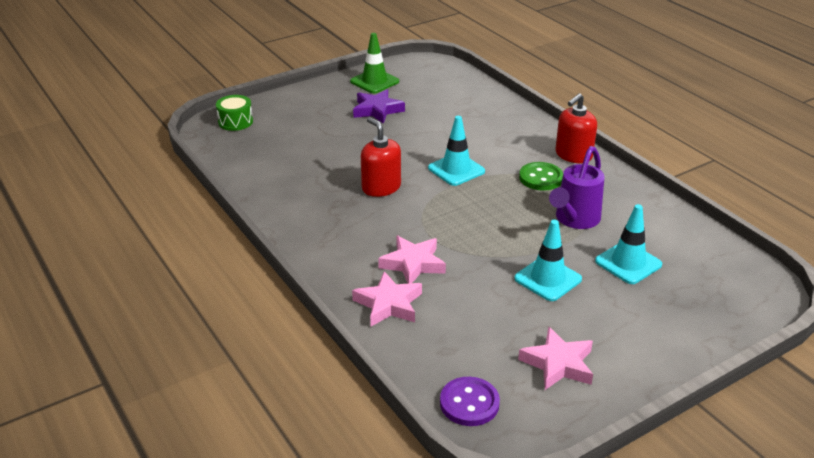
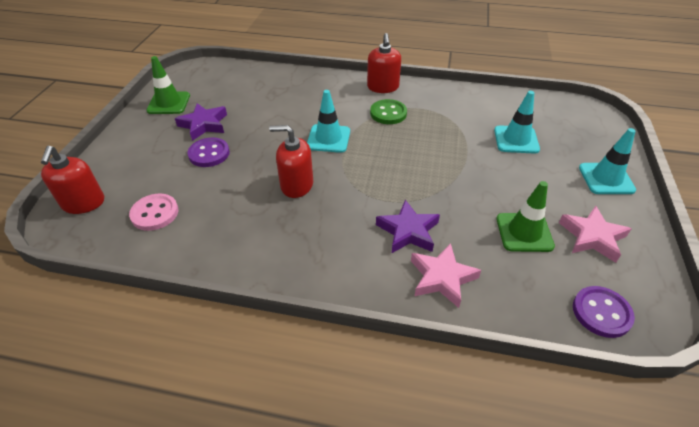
camera: 45 degrees left, 10 degrees up
green drum [216,95,253,131] -> red soap dispenser [41,146,104,214]
pink star [378,236,446,284] -> purple star [376,200,440,253]
turquoise traffic cone [514,220,582,301] -> turquoise traffic cone moved to [579,128,636,194]
purple watering can [549,146,605,229] -> none
none -> pink button [129,194,178,231]
none -> purple button [187,138,230,167]
none -> green traffic cone [496,181,555,252]

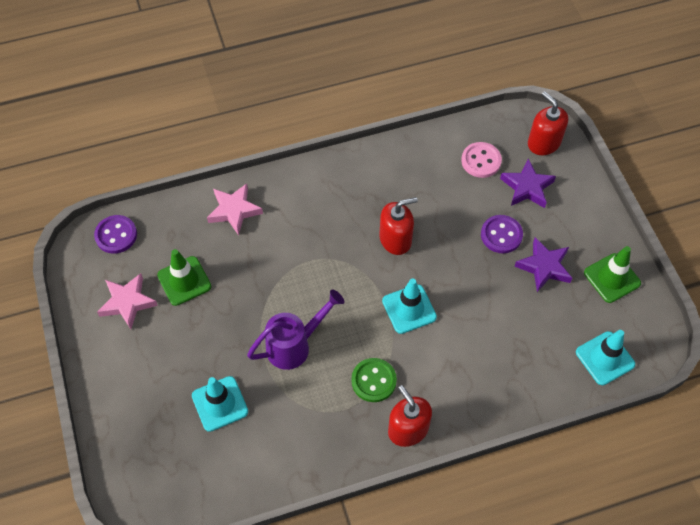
camera: 150 degrees right, 15 degrees up
purple star [376,200,440,253] -> purple star moved to [500,159,556,208]
turquoise traffic cone [579,128,636,194] -> turquoise traffic cone moved to [576,330,635,385]
none -> purple watering can [247,289,345,370]

